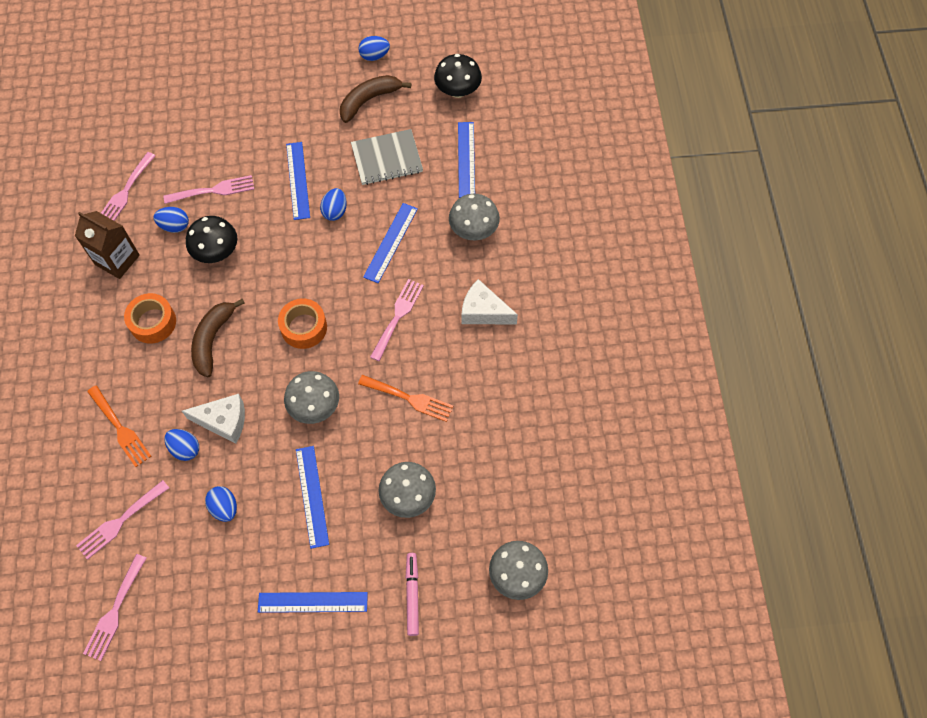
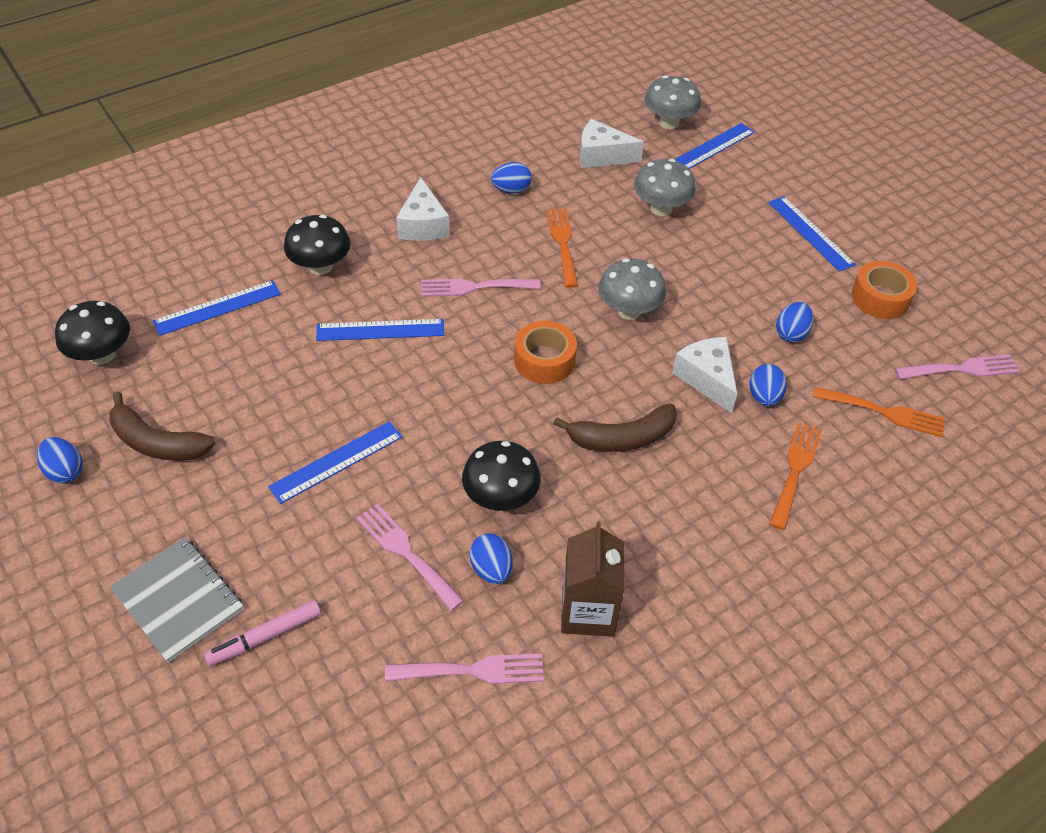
camera: 120 degrees left, 15 degrees down
pink fork [76,480,169,560] -> orange fork [813,387,945,437]
orange tape [124,293,176,343] -> orange tape moved to [851,261,917,319]
blue ruler [296,446,329,549] -> blue ruler moved to [674,123,755,169]
blue egg [320,188,347,221] -> blue egg moved to [491,162,532,194]
grey notebook [351,129,423,185] -> grey notebook moved to [109,537,244,663]
pink marker [405,553,419,636] -> pink marker moved to [204,600,321,666]
grey mushroom [449,194,500,240] -> black mushroom [284,215,350,275]
none -> white cheese [580,119,644,168]

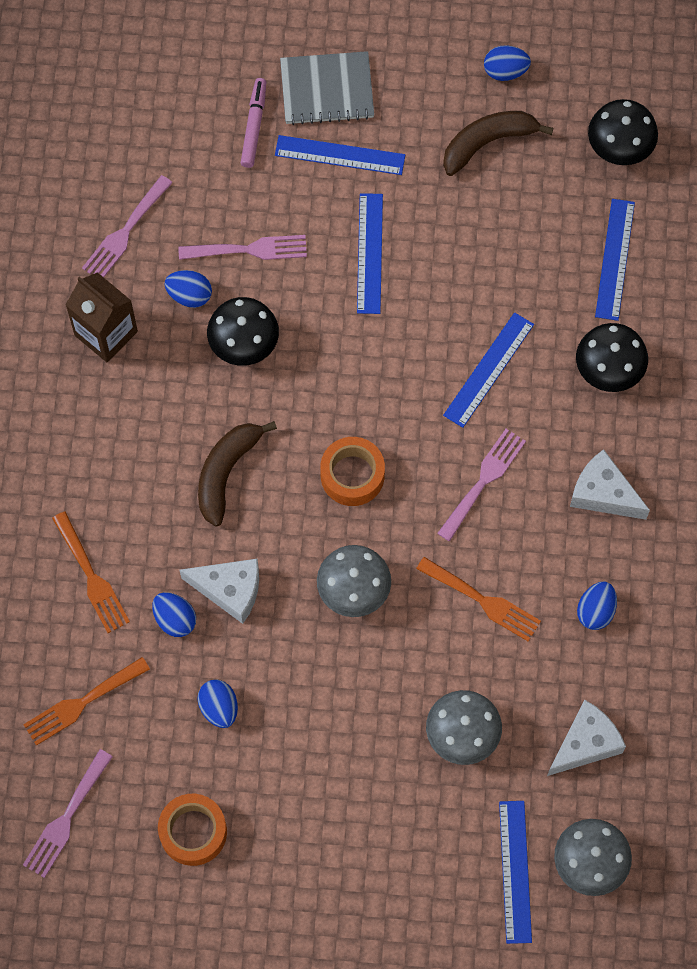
camera: 130 degrees right, 20 degrees up
blue ruler [768,196,856,272] -> blue ruler moved to [275,135,405,175]

